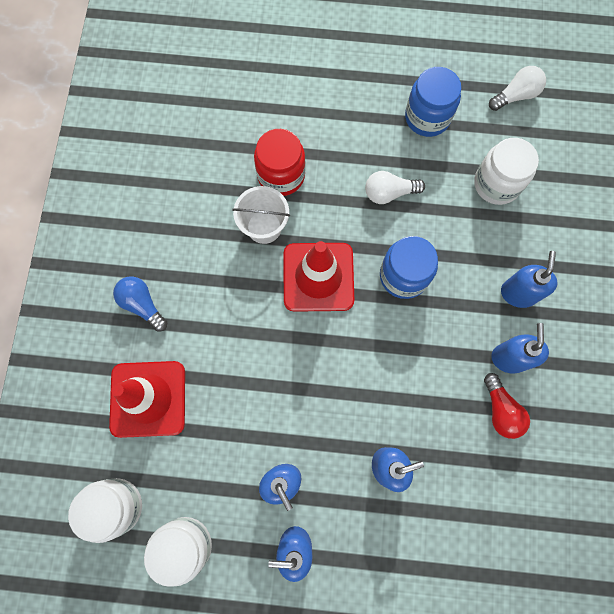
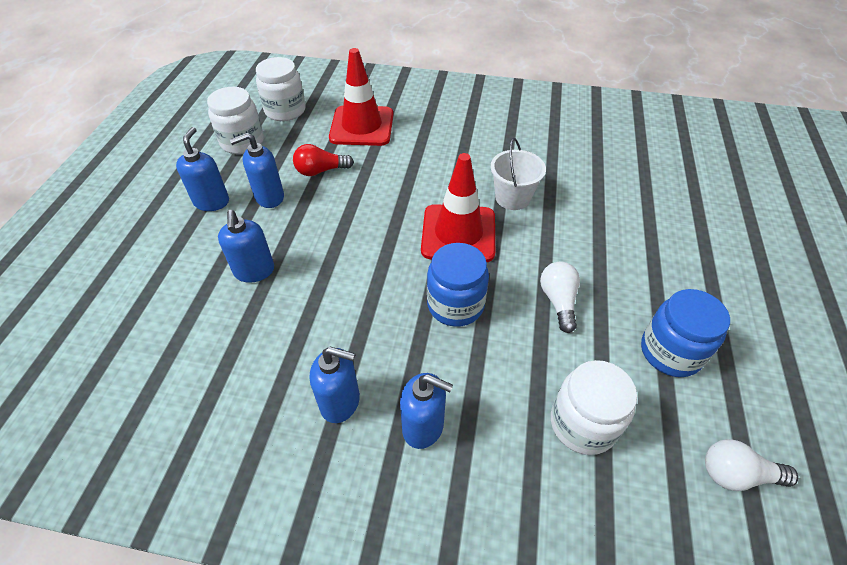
camera: 95 degrees right, 25 degrees down
blue light bulb [113,276,167,332] -> none
red jar [254,129,305,196] -> none
red light bulb [484,373,530,439] -> red light bulb moved to [293,144,354,176]
white light bulb [489,66,546,111] -> white light bulb turned 120 degrees clockwise [705,439,798,491]

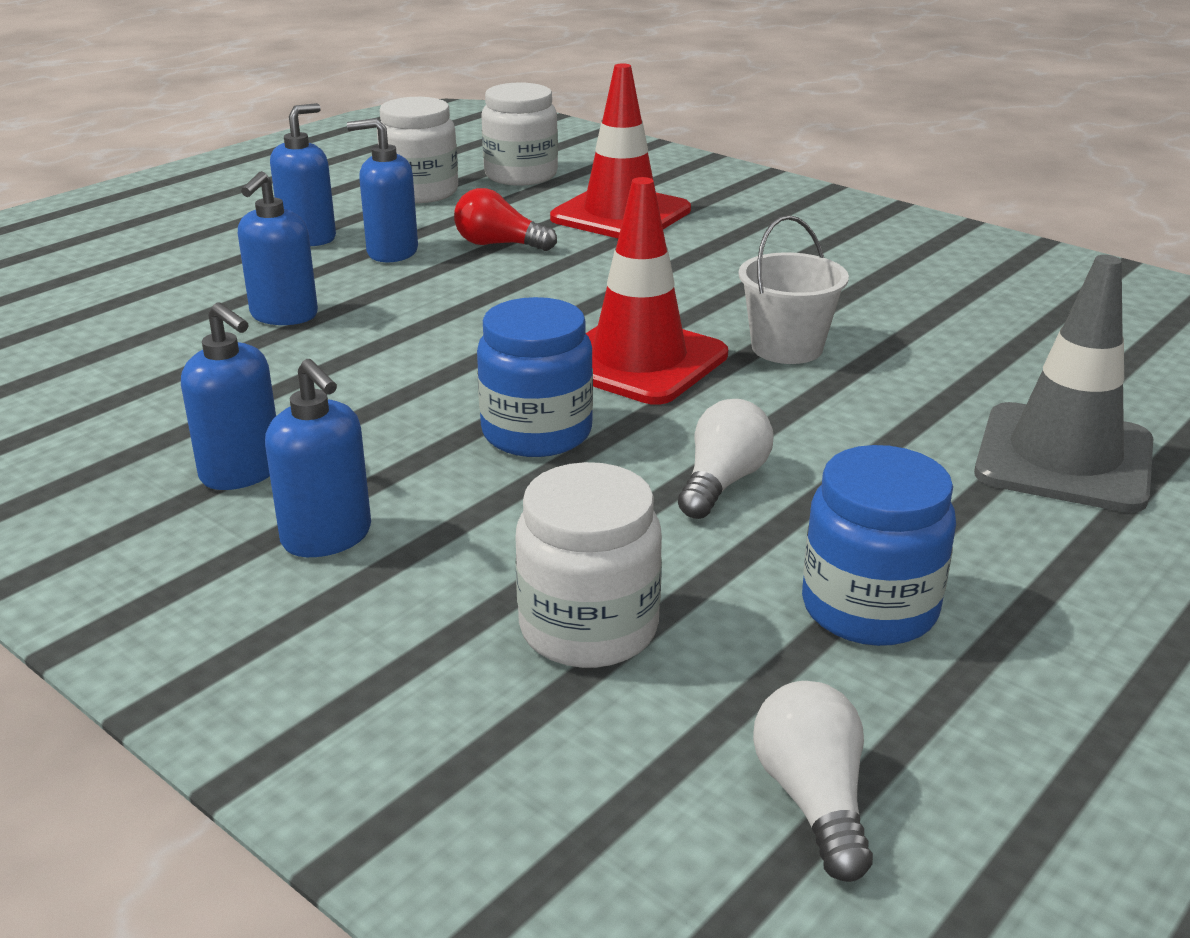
camera: 30 degrees right, 20 degrees down
white light bulb [705,439,798,491] -> white light bulb turned 45 degrees clockwise [753,681,873,882]
none -> grey traffic cone [974,255,1153,513]

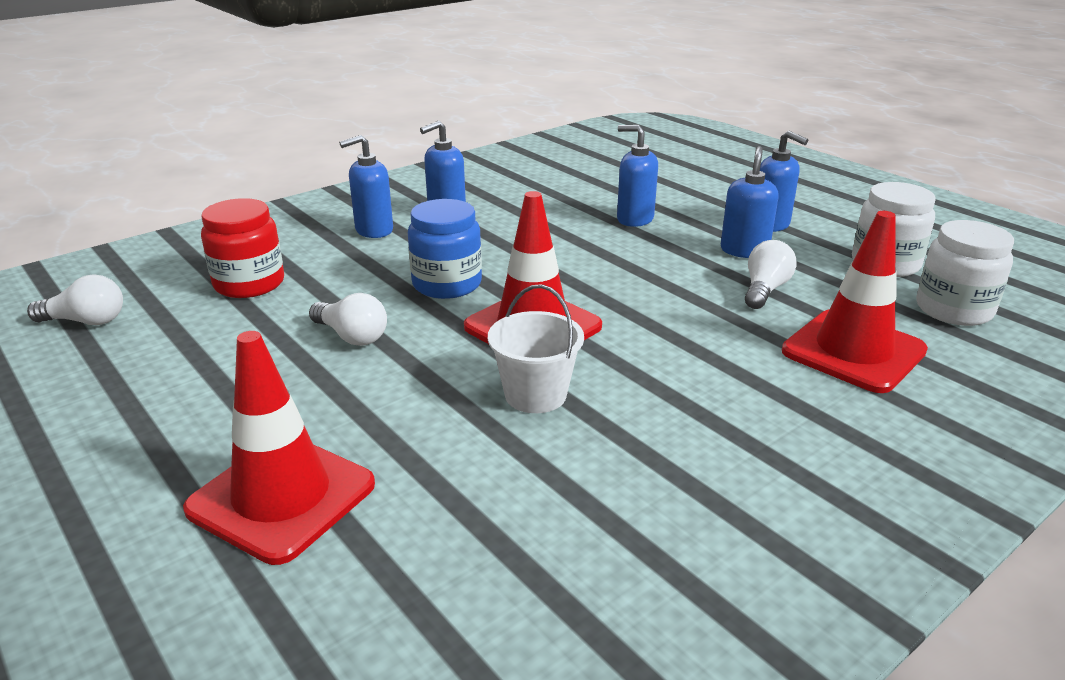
camera: 100 degrees right, 0 degrees up
red light bulb [454,188,557,251] -> white light bulb [745,240,797,309]
white jar [515,462,662,668] -> red jar [201,198,284,298]
blue jar [802,445,956,646] -> none
grey traffic cone [974,255,1153,513] -> red traffic cone [183,331,375,565]

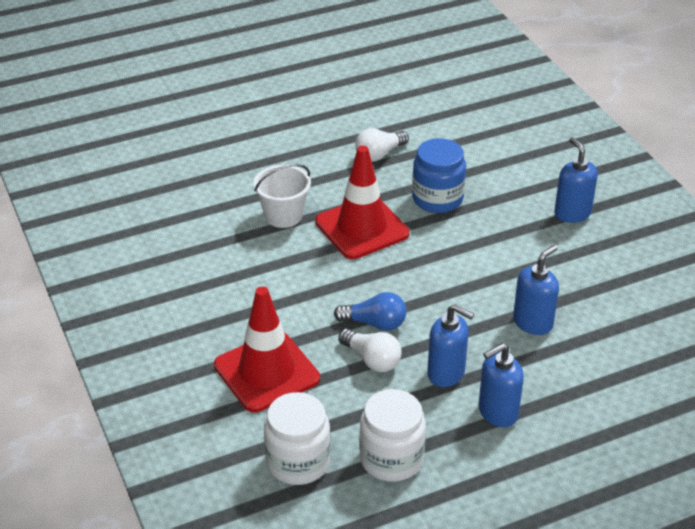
camera: 105 degrees right, 10 degrees up
white light bulb [27,274,123,325] -> none
red traffic cone [183,331,375,565] -> none
red jar [201,198,284,298] -> none
blue soap dispenser [339,135,393,238] -> none
none -> blue light bulb [334,292,406,331]

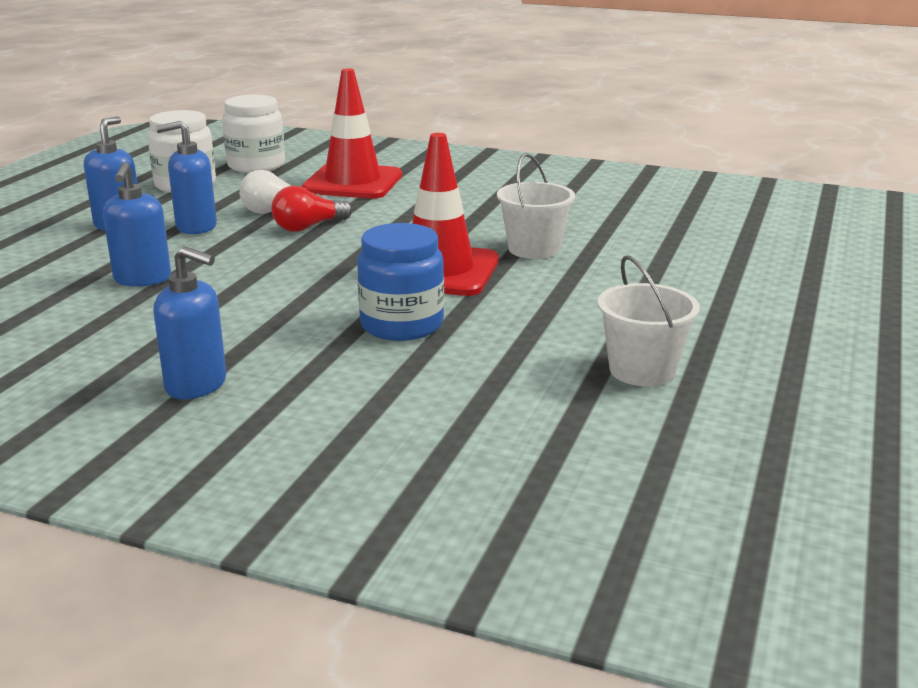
camera: 135 degrees right, 15 degrees down
blue light bulb [334,292,406,331] -> red light bulb [272,186,352,232]
white light bulb [355,128,409,162] -> none
none -> white bucket [597,256,700,386]

